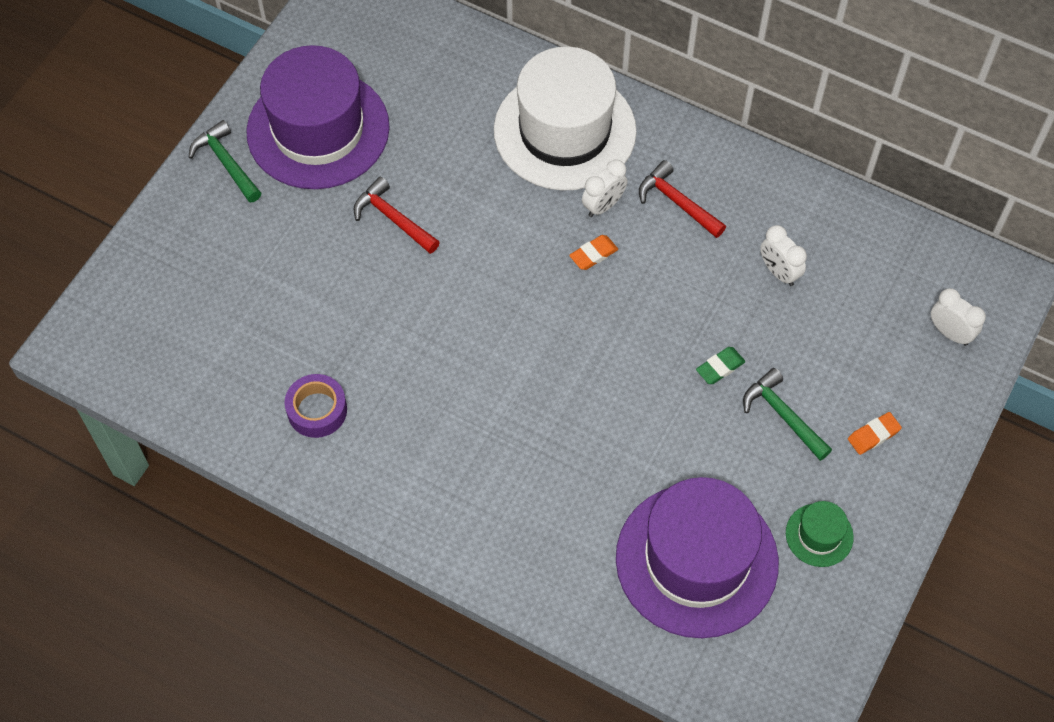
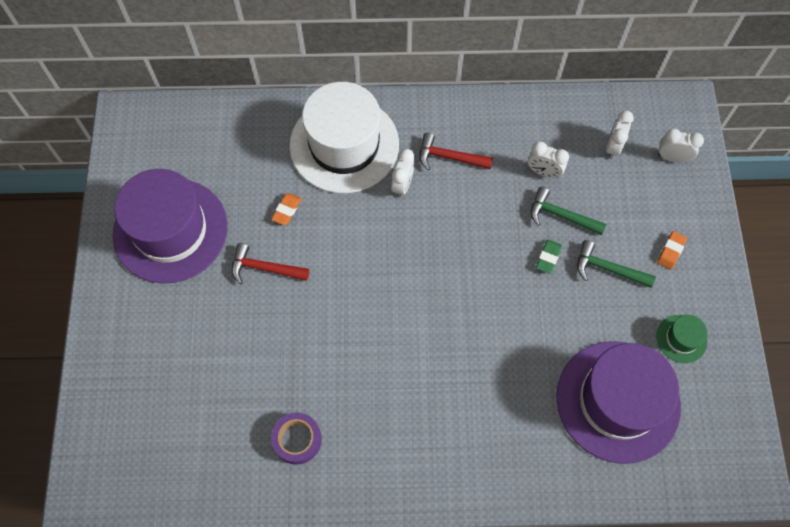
camera: 30 degrees left, 5 degrees up
green hammer [189,120,261,203] -> green hammer moved to [531,187,606,235]
orange eraser [569,235,618,270] -> orange eraser moved to [271,193,302,225]
none -> white clock [606,111,634,159]

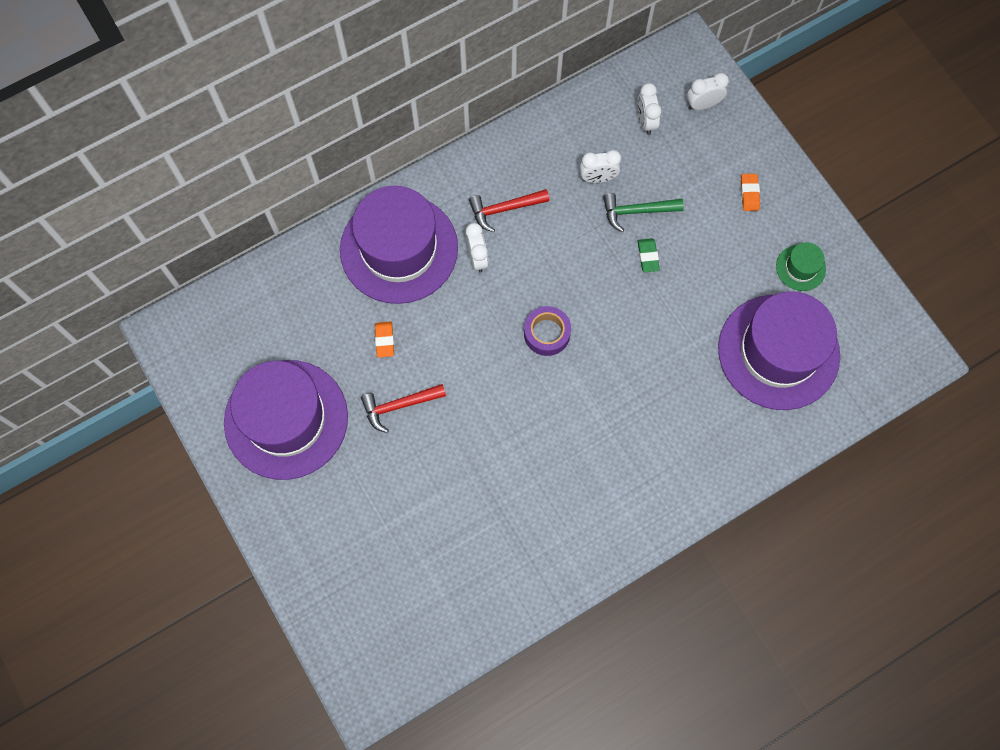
camera: 30 degrees left, 5 degrees up
purple tape [271,412,322,465] -> purple tape moved to [524,306,571,356]
white hat [289,82,399,194] -> purple hat [340,186,458,304]
green hammer [577,240,656,288] -> none

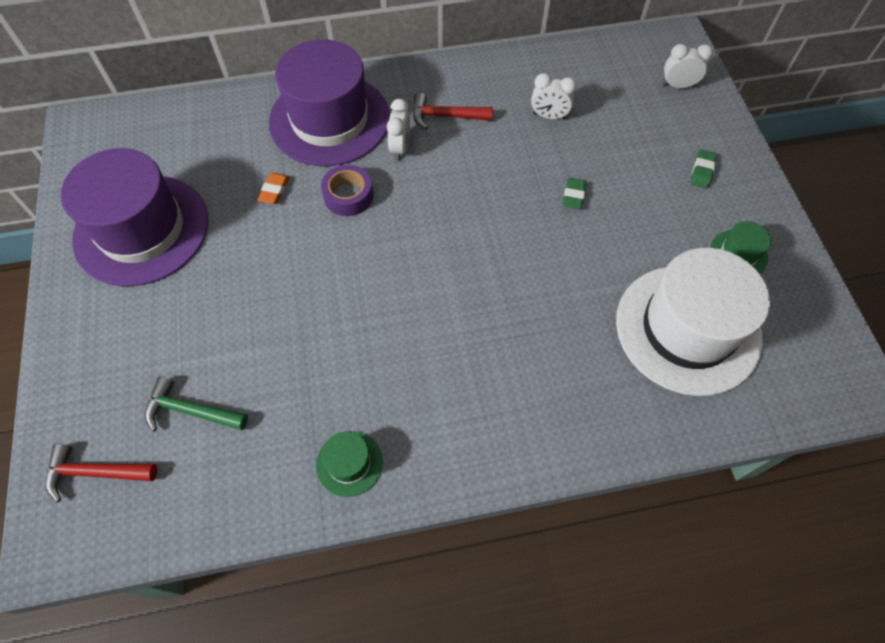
camera: 20 degrees right, 10 degrees down
red hammer [361,384,446,433] -> red hammer moved to [45,444,157,503]
purple tape [524,306,571,356] -> purple tape moved to [321,165,373,216]
green hammer [603,193,684,232] -> green hammer moved to [145,376,248,432]
white clock [637,83,662,135] -> none
purple hat [718,291,840,410] -> white hat [616,248,770,396]
orange eraser [741,174,760,211] -> green eraser [691,149,716,188]
none -> green hat [316,431,383,497]

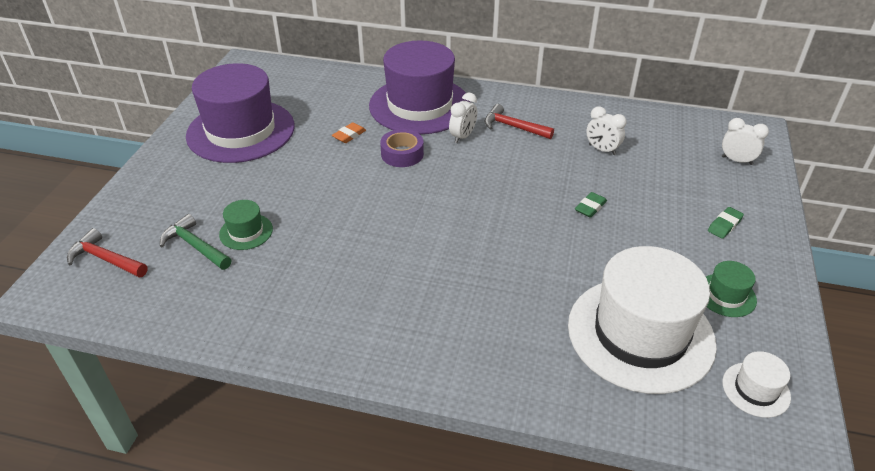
camera: 25 degrees right, 20 degrees down
green hat [316,431,383,497] -> green hat moved to [219,200,273,250]
none -> white hat [722,351,791,418]

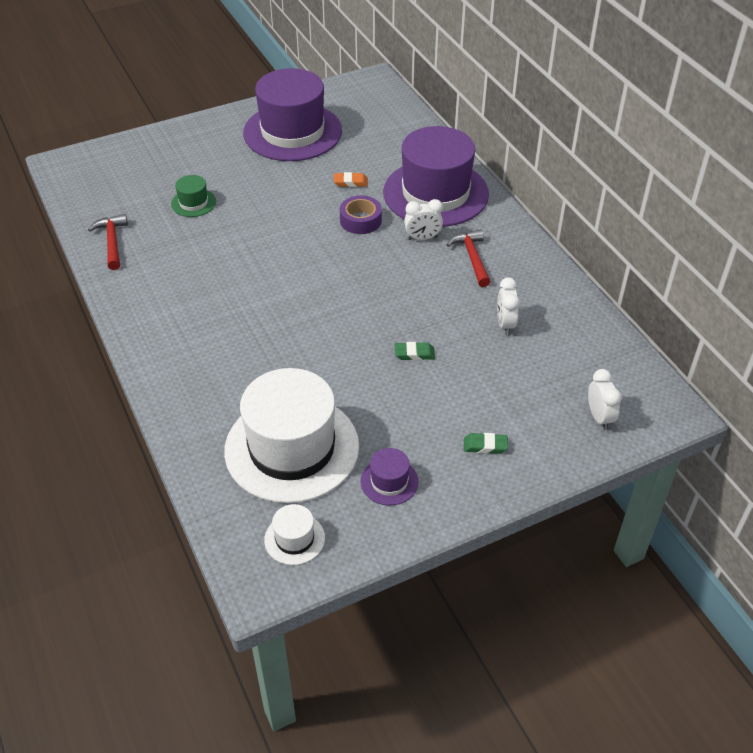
camera: 50 degrees right, 5 degrees up
red hammer [67,228,148,277] -> red hammer moved to [88,214,128,270]
green hammer [160,214,231,270] -> none
green hat [706,261,757,317] -> purple hat [361,448,419,505]

